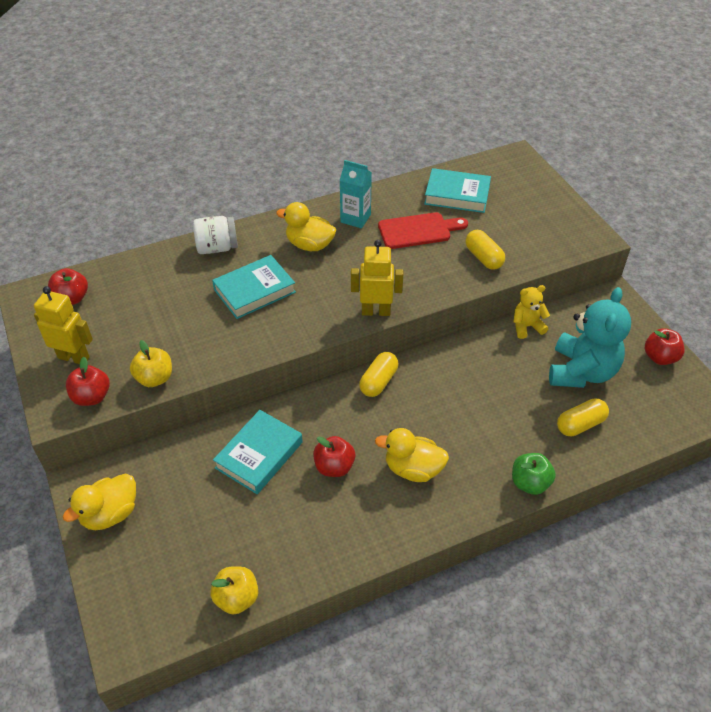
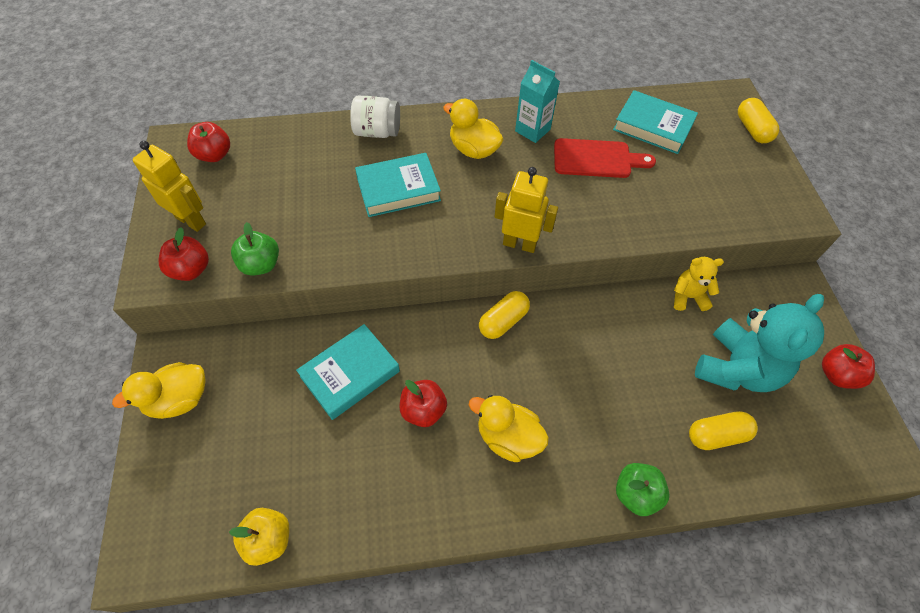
camera: 15 degrees right, 10 degrees up
yellow apple [130,340,172,387] -> green apple [231,222,279,276]
yellow capsule [465,230,505,270] -> yellow capsule moved to [738,98,779,143]

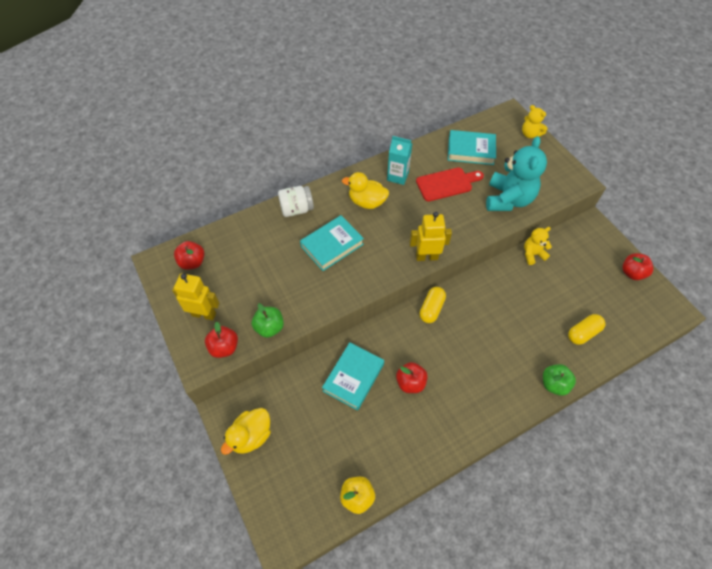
camera: 20 degrees left, 0 degrees up
yellow duck [469,395,549,462] -> none
turquoise teddy bear [695,294,824,392] -> turquoise teddy bear moved to [486,136,547,211]
yellow capsule [738,98,779,143] -> yellow teddy bear [522,105,548,138]

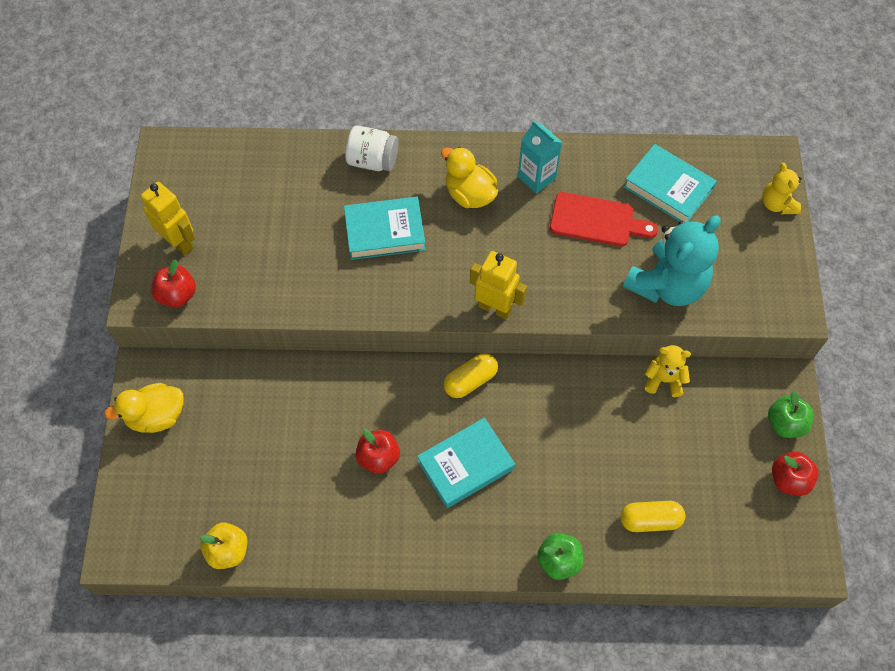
camera: 30 degrees right, 5 degrees up
red apple [174,241,205,270] -> none
green apple [252,303,284,338] -> green apple moved to [768,390,813,438]
turquoise book [322,342,384,411] -> turquoise book moved to [417,418,515,508]

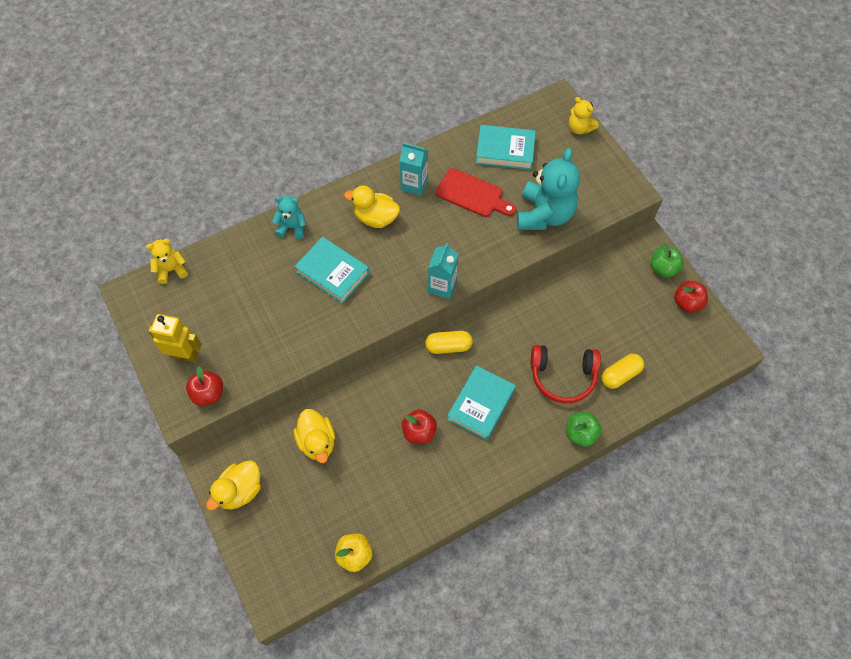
camera: 30 degrees left, 0 degrees up
turquoise book [344,197,426,260] -> turquoise book turned 75 degrees clockwise [295,237,369,304]
white jar [345,126,399,171] -> turquoise teddy bear [272,196,306,239]
yellow capsule [444,353,498,398] -> yellow capsule turned 60 degrees clockwise [425,331,473,354]
yellow robot [470,251,527,319] -> turquoise carton [428,243,459,299]
red cutting board [550,192,658,247] -> red cutting board turned 45 degrees clockwise [436,168,516,217]
yellow teddy bear [645,345,691,397] -> yellow teddy bear moved to [146,239,188,284]
none -> yellow duck [294,409,335,463]
none -> red headphones [530,345,601,403]

